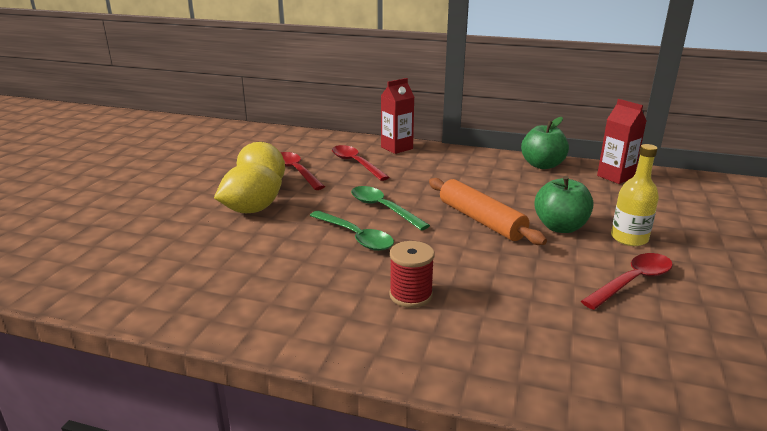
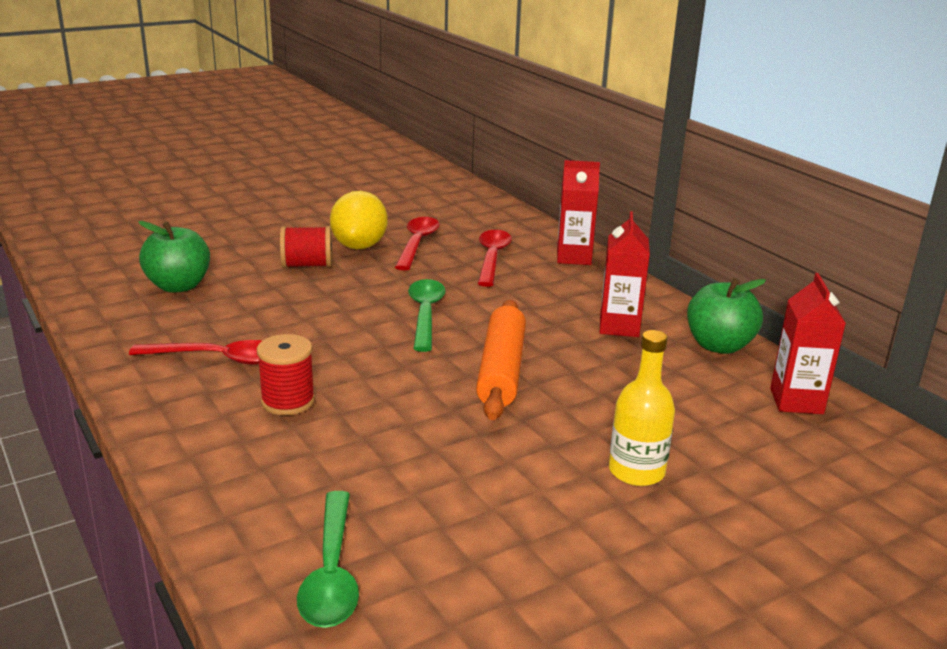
camera: 40 degrees right, 0 degrees up
yellow lemon [214,163,282,213] -> red spool [280,226,332,268]
green spoon [310,211,394,251] -> green spoon moved to [297,491,359,628]
green apple [534,176,593,233] -> green apple moved to [138,221,210,293]
red spoon [581,253,673,310] -> red spoon moved to [129,340,263,365]
none -> red carton [600,211,650,337]

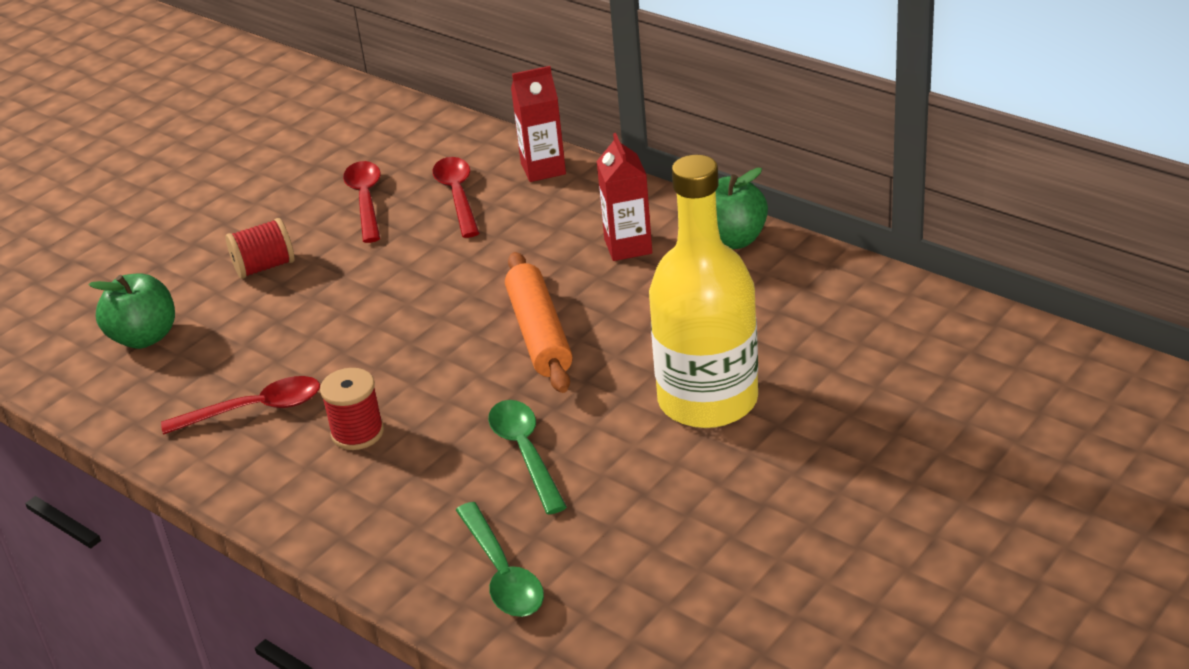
camera: 15 degrees left, 10 degrees up
yellow lemon [330,191,388,249] -> none
green spoon [408,279,446,352] -> green spoon moved to [488,400,567,515]
yellow bottle [609,330,675,486] -> yellow bottle [649,155,758,428], size x1.94
red carton [770,273,846,414] -> none

